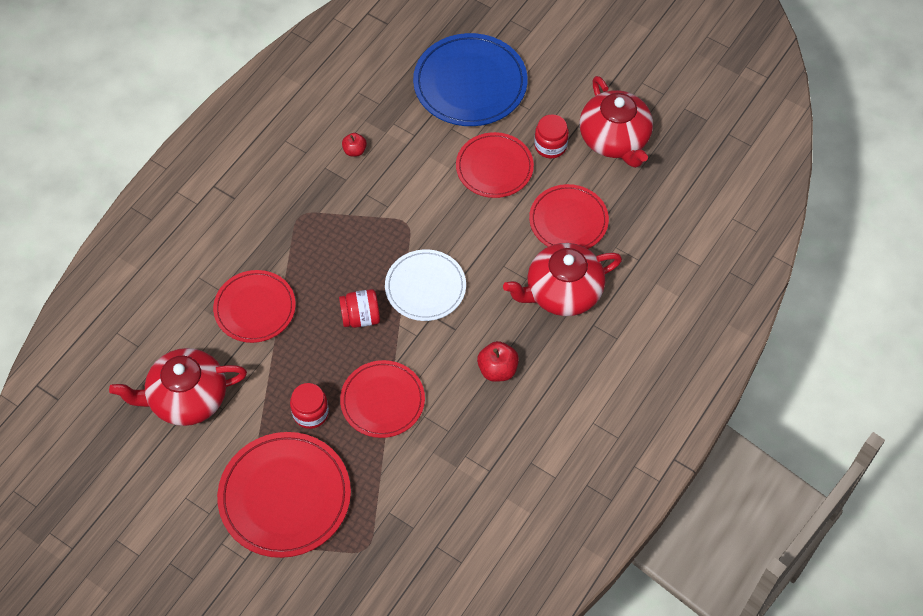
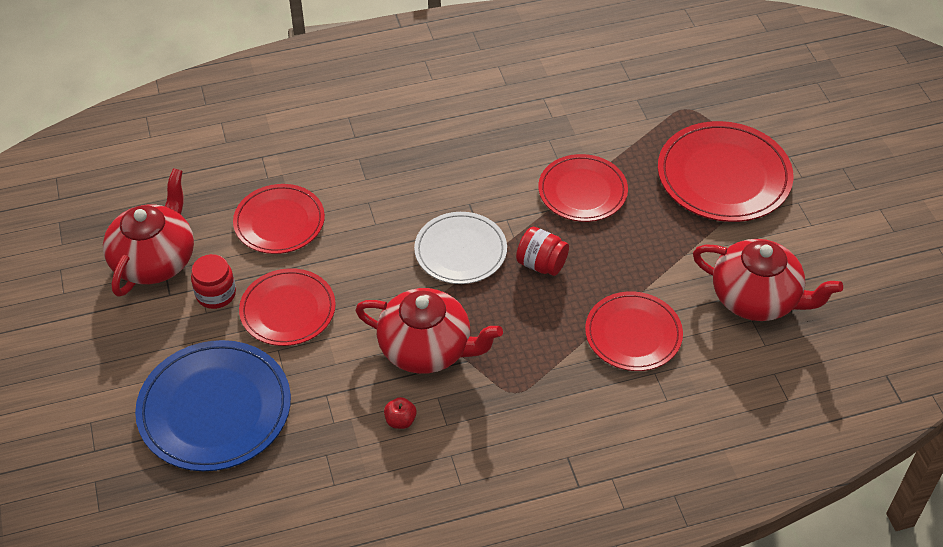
camera: 140 degrees left, 10 degrees down
red jar [290,383,329,429] -> none
red apple [477,341,519,382] -> none
red teapot [503,243,622,316] -> red teapot moved to [355,288,503,374]

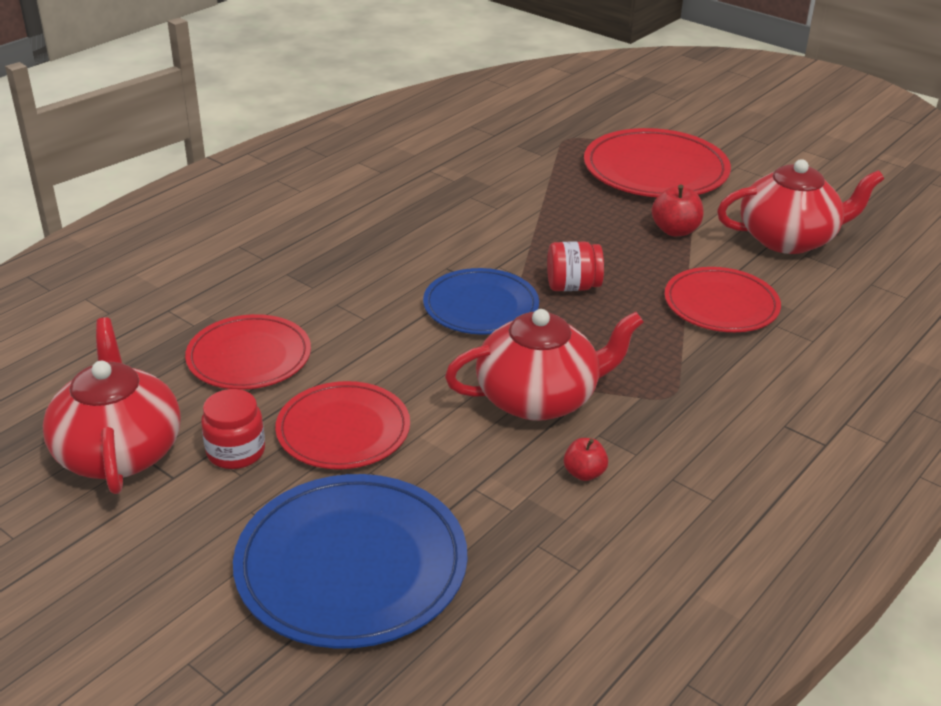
camera: 35 degrees left, 15 degrees down
white plate [414,212,507,284] -> blue plate [423,268,539,334]
red plate [538,154,628,222] -> none
none -> red apple [651,184,704,236]

